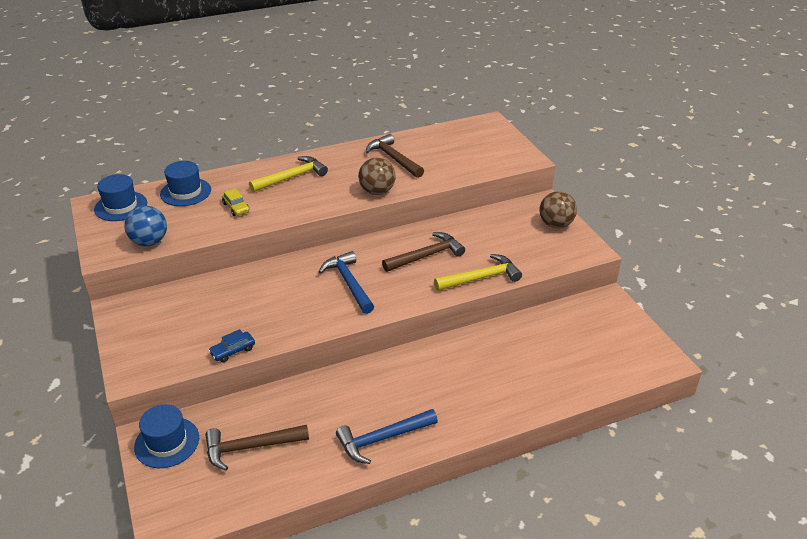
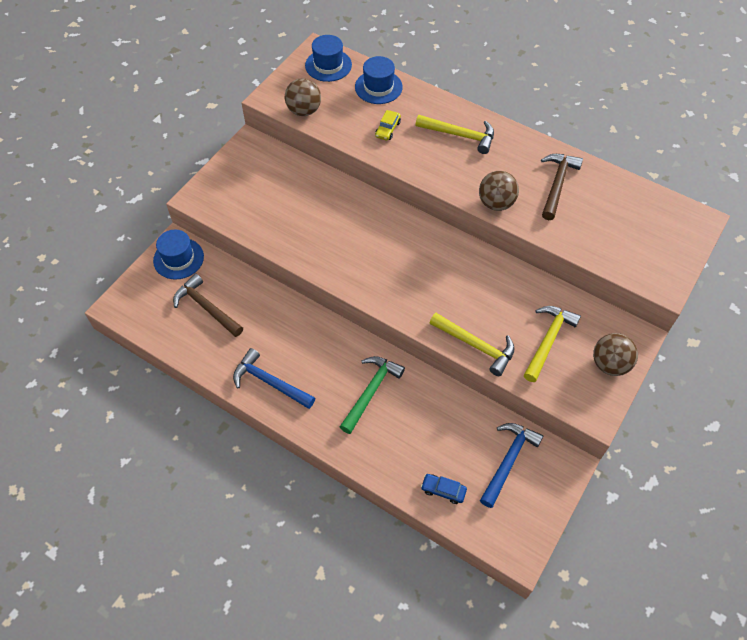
camera: 55 degrees right, 20 degrees up
blue ball [124,206,167,246] -> brown ball [285,78,321,116]
blue car [208,329,255,362] -> blue car moved to [421,474,467,504]
blue hammer [319,251,374,314] -> blue hammer moved to [480,423,543,508]
brown hammer [382,232,465,272] -> none
none -> green hammer [340,356,405,434]
none -> yellow hammer [524,306,581,382]

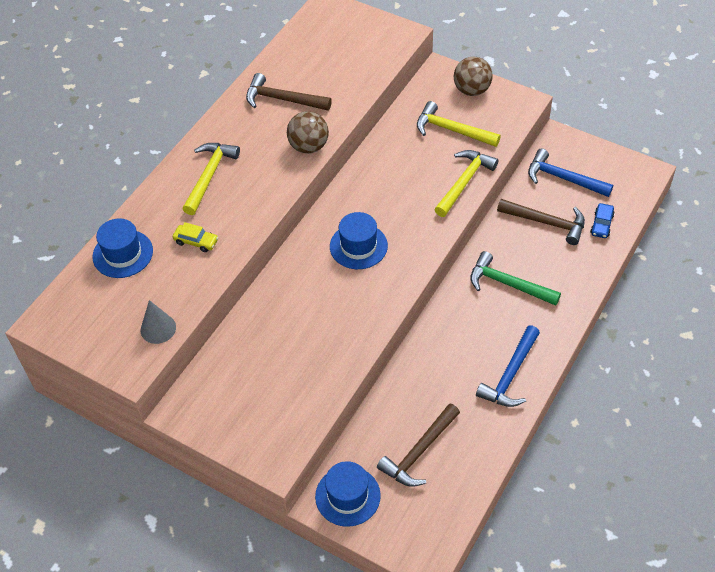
camera: 90 degrees left, 5 degrees down
brown ball [285,78,321,116] -> grey cone [141,300,176,344]
blue hat [305,35,352,82] -> blue hat moved to [330,212,388,269]
none -> brown hammer [497,199,585,245]

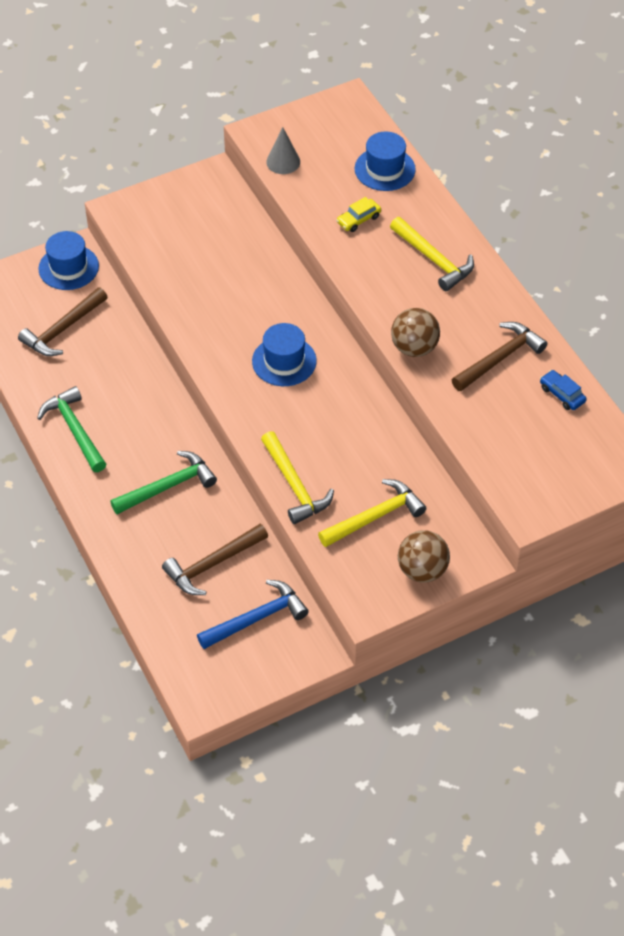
camera: 120 degrees right, 0 degrees up
brown hammer [377,403,460,487] -> brown hammer turned 120 degrees counterclockwise [18,288,108,356]
blue hammer [476,326,540,407] -> green hammer [37,386,106,472]
blue car [590,203,615,238] -> blue car moved to [540,370,587,410]

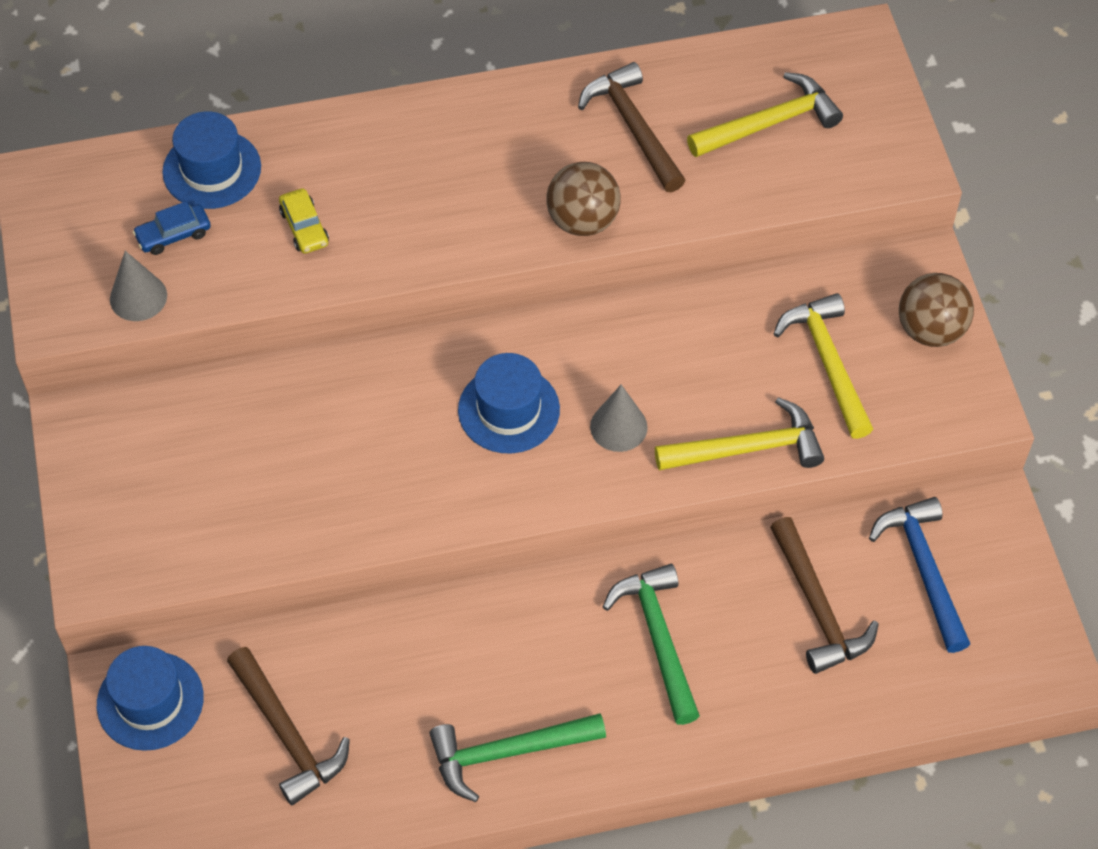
camera: 75 degrees left, 5 degrees up
yellow hammer [390,217,474,291] -> yellow hammer moved to [687,72,843,157]
blue car [540,370,587,410] -> blue car moved to [133,201,211,255]
none -> grey cone [590,384,648,452]

